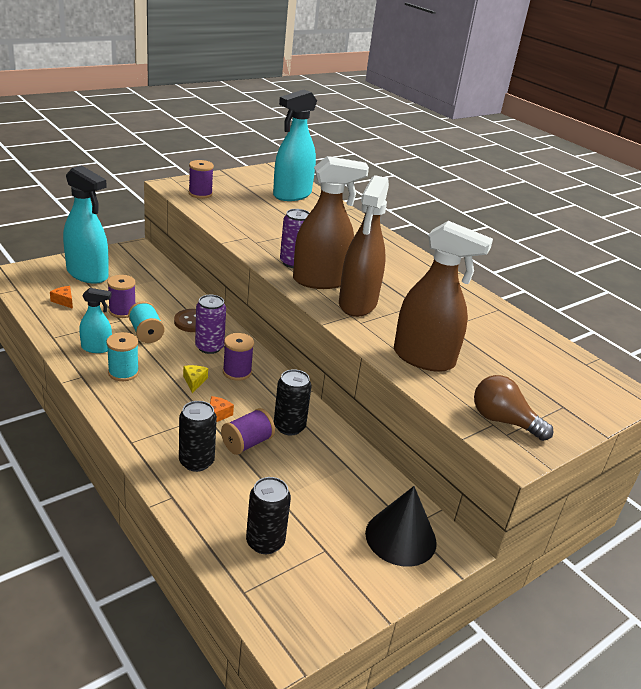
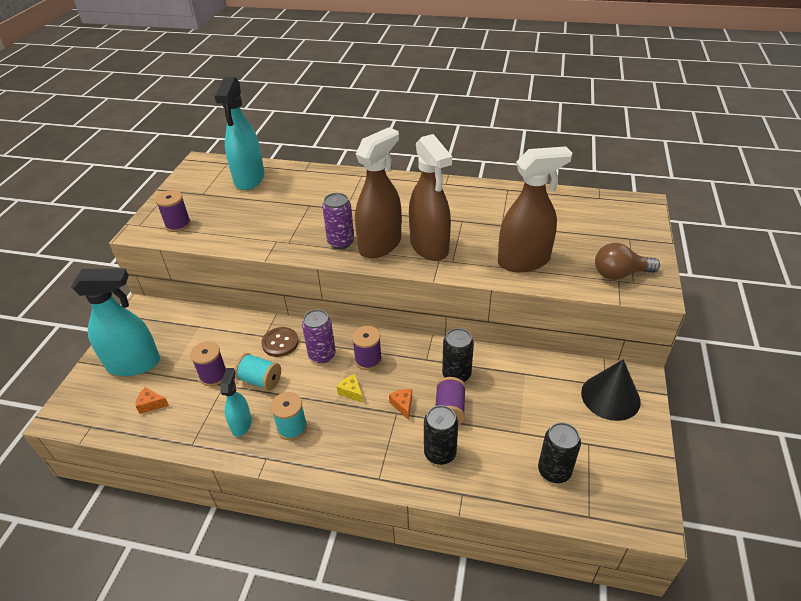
camera: 35 degrees left, 10 degrees up
turquoise spray bottle [79,288,112,353] -> turquoise spray bottle turned 45 degrees counterclockwise [221,368,252,437]

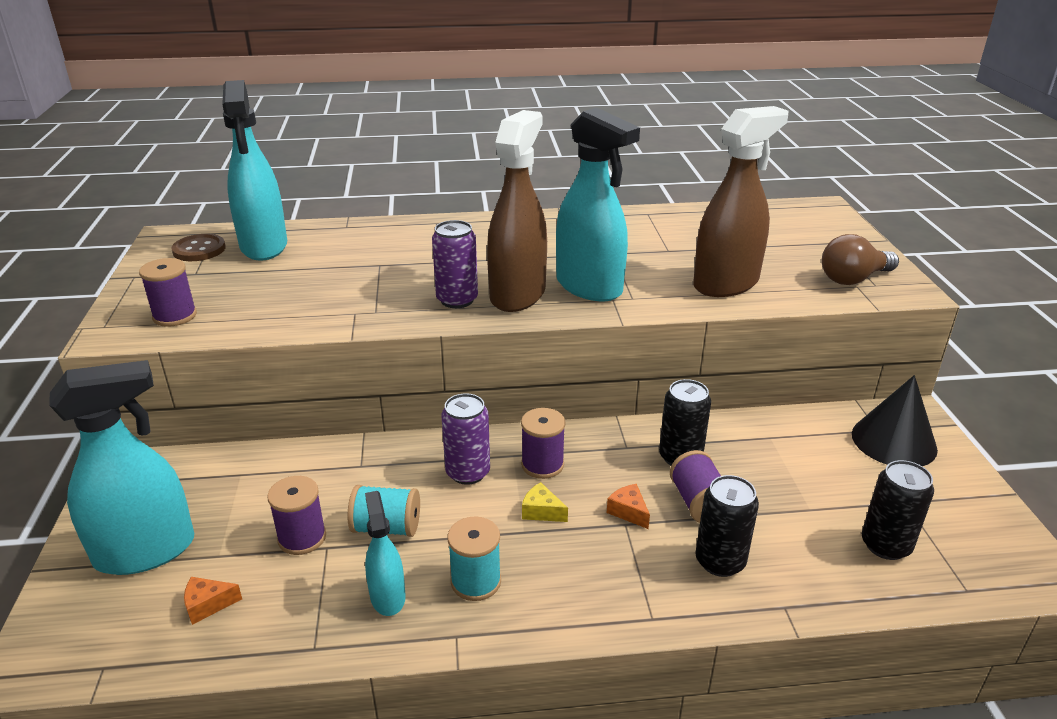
camera: 20 degrees left, 10 degrees down
brown button [261,327,299,357] -> brown button moved to [171,234,226,261]
brown spray bottle [409,134,452,261] -> turquoise spray bottle [556,107,640,301]

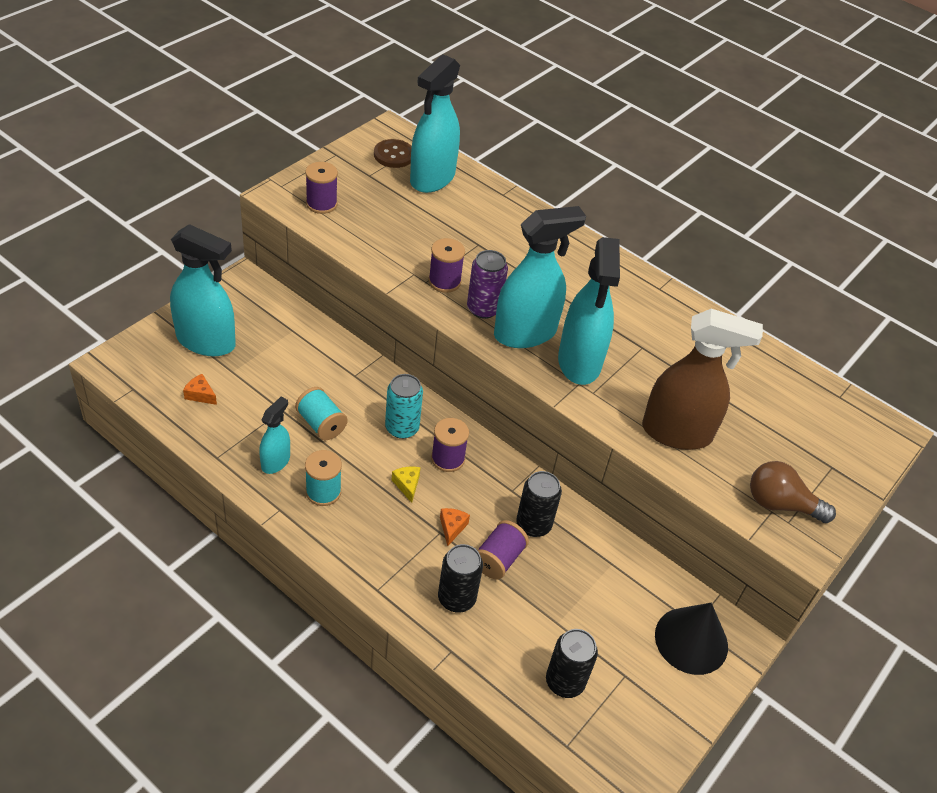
camera: 40 degrees right, 15 degrees up
purple spool [267,476,326,555] -> purple spool moved to [429,238,465,293]
purple can [442,393,490,485] -> turquoise can [385,374,423,439]
brown spray bottle [487,110,547,312] -> turquoise spray bottle [494,206,586,348]

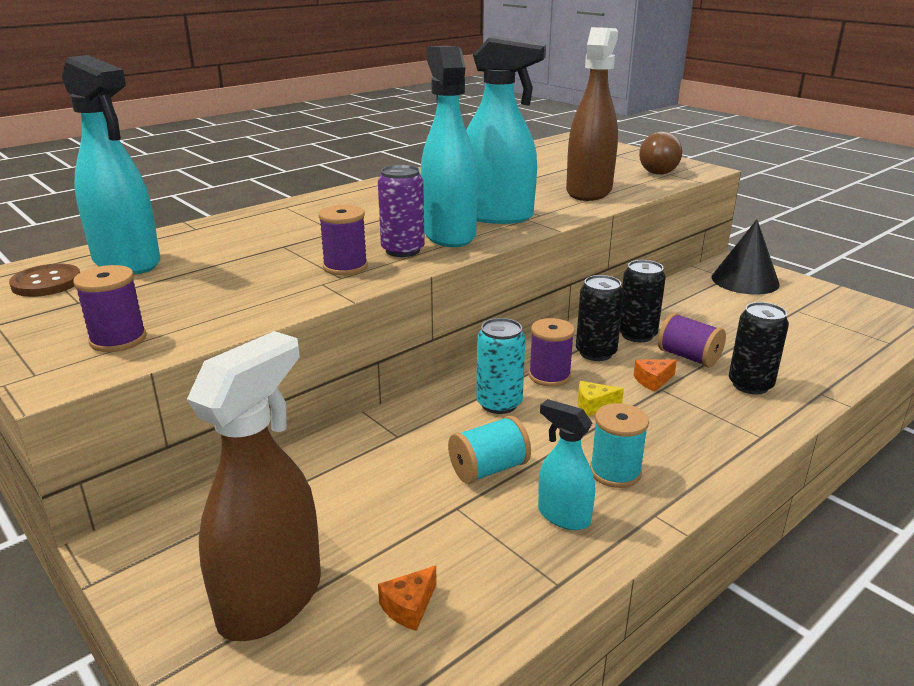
camera: 75 degrees left, 20 degrees down
turquoise spray bottle [170,224,236,356] -> brown spray bottle [187,331,321,641]
orange cheese [440,508,470,546] -> orange cheese turned 45 degrees counterclockwise [634,359,677,392]
black can [546,629,598,698] -> black can moved to [576,275,624,361]

